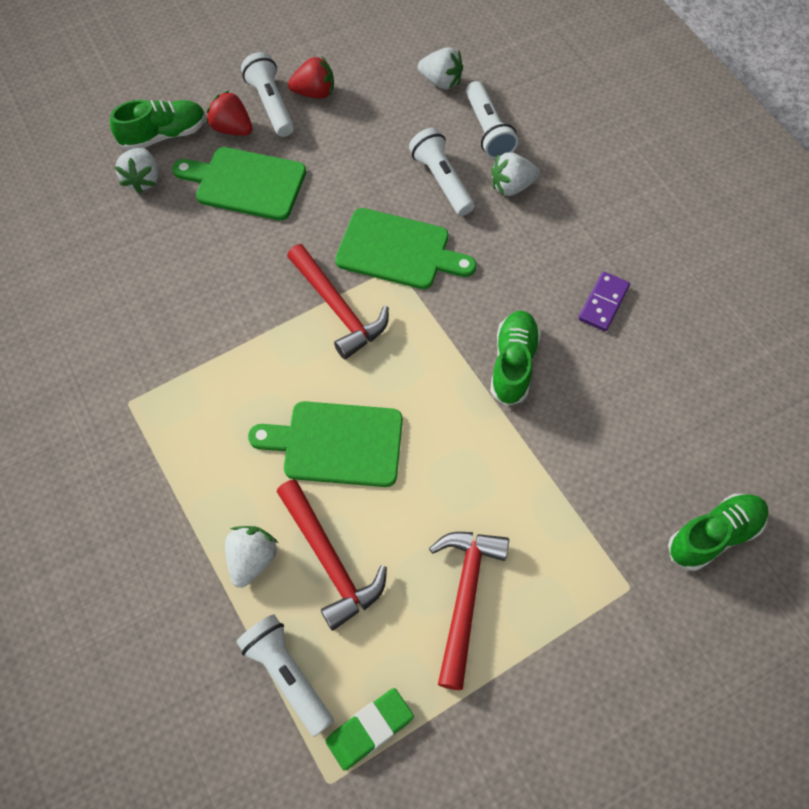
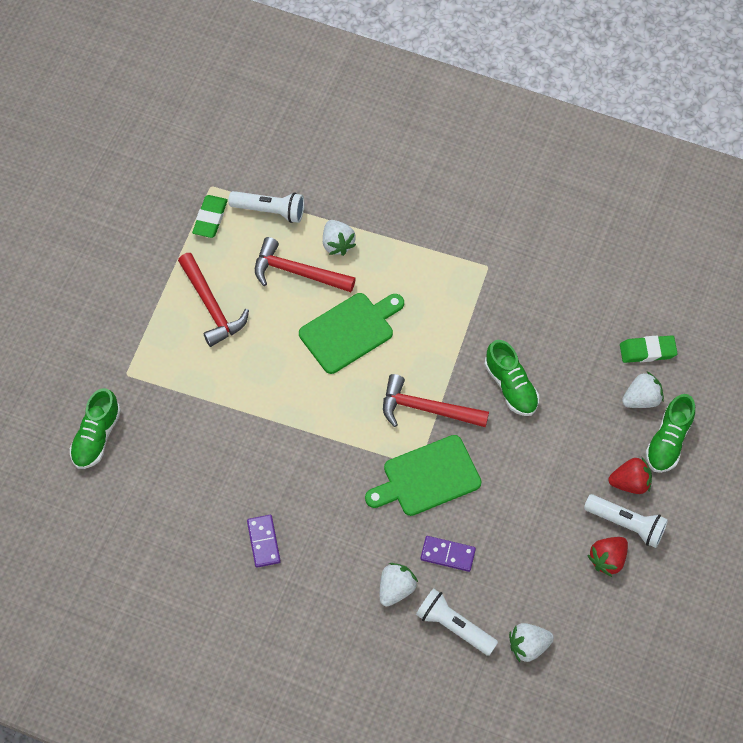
camera: 140 degrees right, 0 degrees up
white strawberry [115,148,159,194] -> white strawberry turned 105 degrees clockwise [622,371,664,408]
green cutting board [172,147,306,221] -> none
white flashlight [409,128,474,216] -> purple domino [420,536,476,572]
green shoe [490,311,541,406] -> green shoe moved to [485,340,539,416]
none -> green eraser [620,336,678,363]

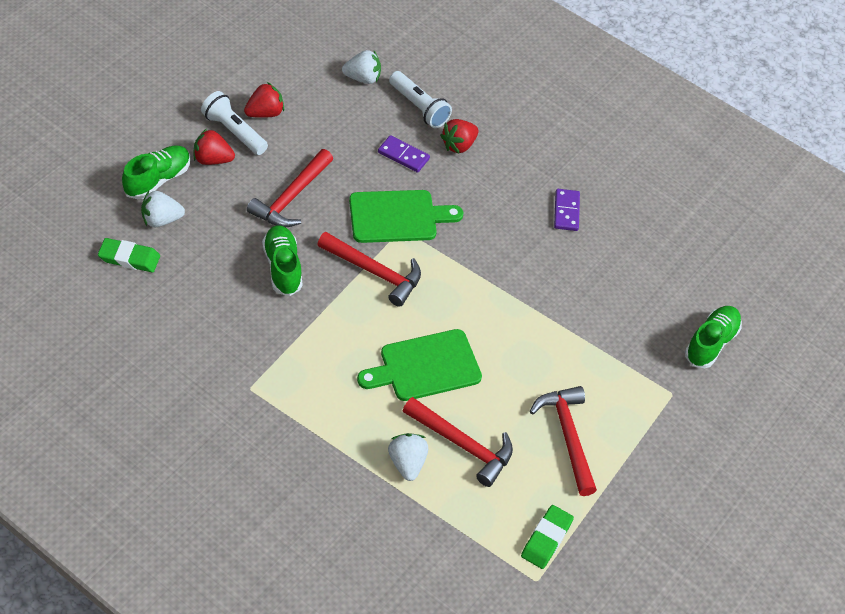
camera: 170 degrees left, 10 degrees down
white flashlight [228,191,304,223] -> none
white strawberry [380,563,418,606] -> red strawberry [440,119,479,153]
none -> red hammer [247,149,333,227]

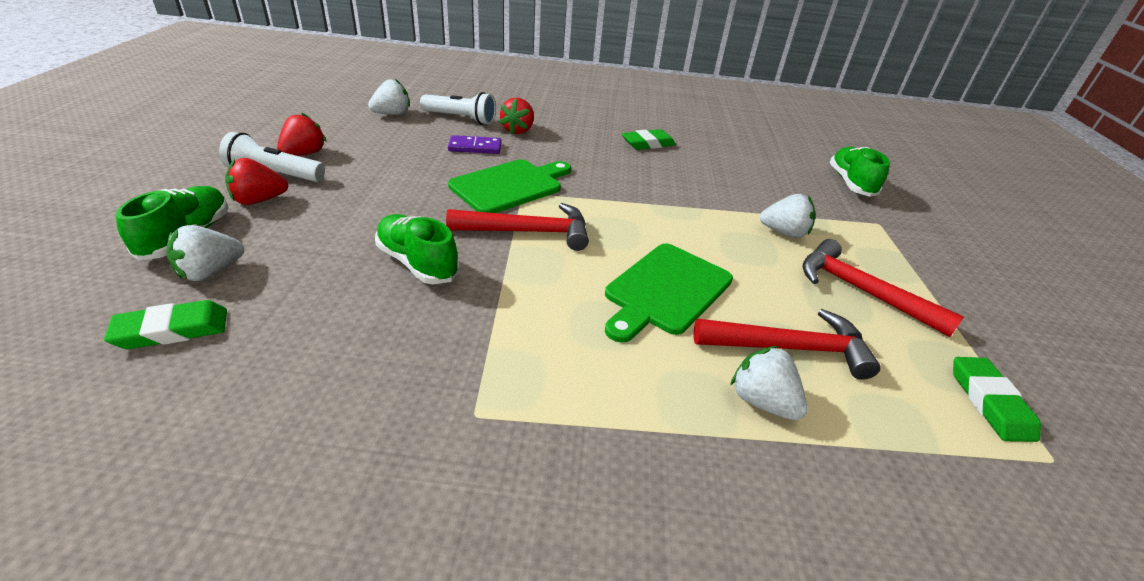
camera: 30 degrees left, 15 degrees down
red hammer [247,149,333,227] -> none
purple domino [554,189,580,231] -> green eraser [622,129,676,150]
none -> white strawberry [760,194,816,238]

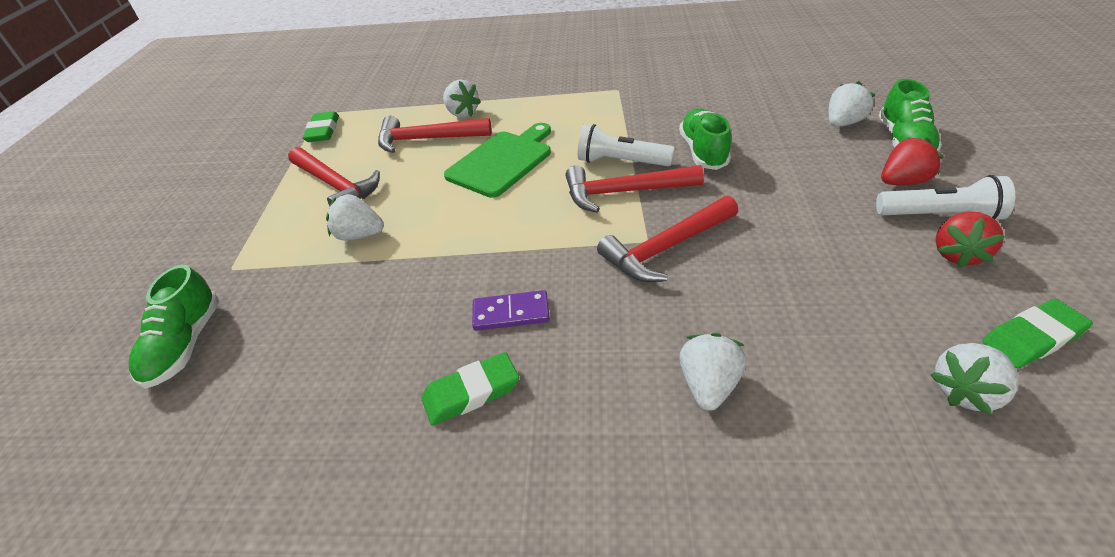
camera: 175 degrees left, 5 degrees up
green eraser [104,300,227,349] -> green eraser moved to [982,299,1093,368]
green shoe [375,214,460,284] -> green shoe turned 135 degrees counterclockwise [679,109,731,170]
white flashlight [420,92,496,125] -> white flashlight moved to [578,124,675,166]
purple domino [448,135,502,154] -> purple domino moved to [472,290,550,331]
green cutting board [448,159,571,213] -> red hammer [597,196,738,282]
red strawberry [499,98,534,135] -> white strawberry [679,333,746,411]

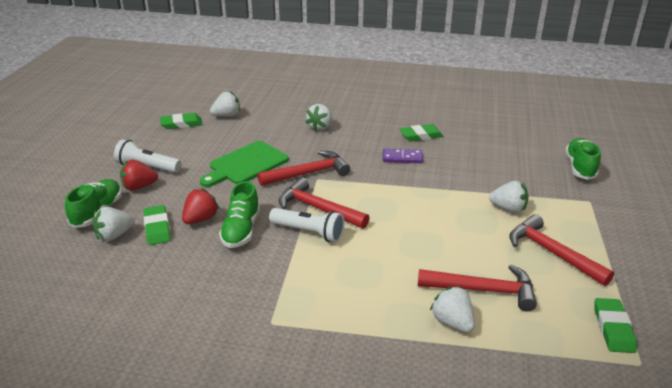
camera: 175 degrees left, 10 degrees down
green cutting board [444,123,551,198] -> green cutting board moved to [200,141,289,187]
red hammer [566,165,704,213] -> red hammer turned 150 degrees counterclockwise [279,177,370,229]
red strawberry [935,212,1005,268] -> red strawberry moved to [182,188,219,224]
none -> green eraser [143,205,171,245]

